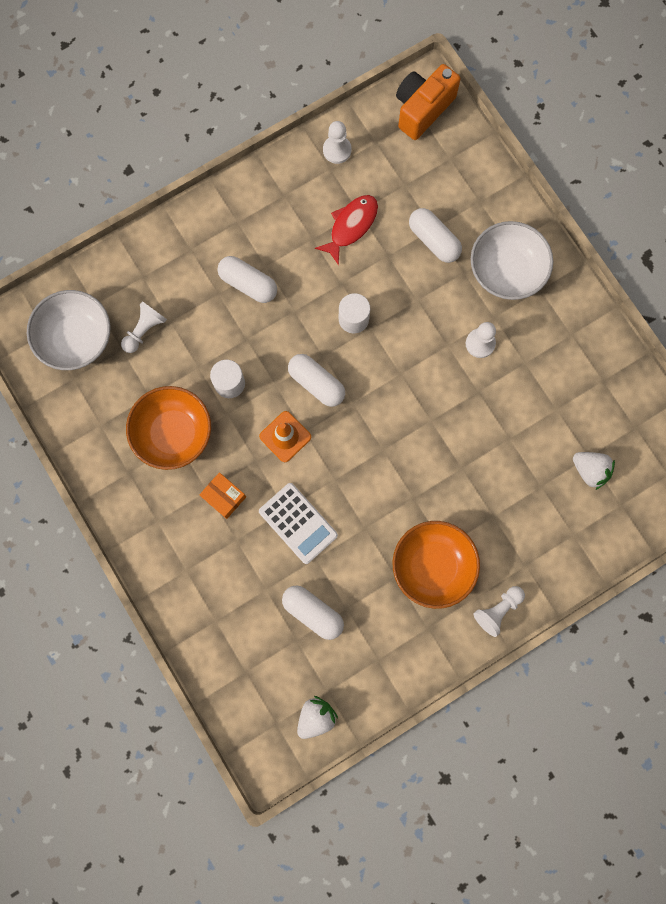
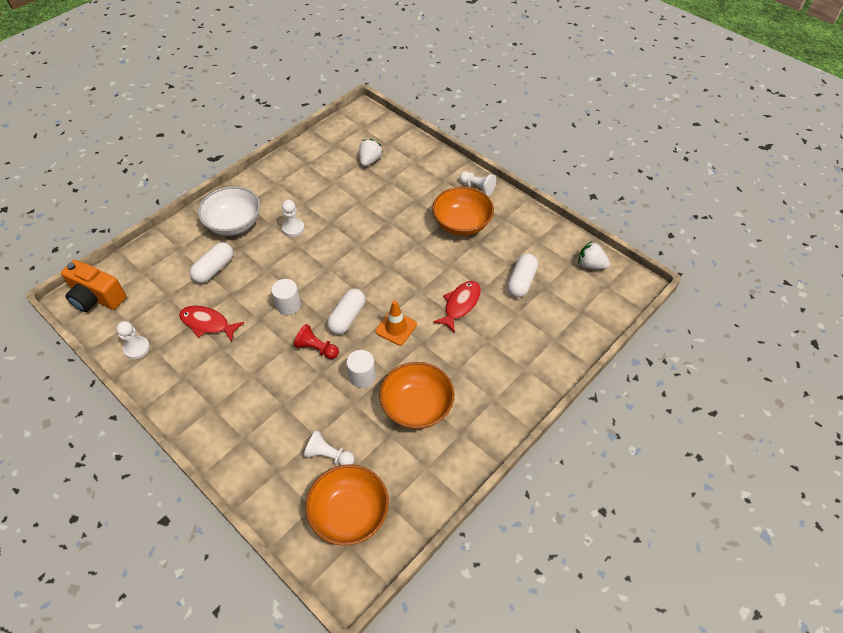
camera: 105 degrees left, 25 degrees down
white bowl [27,290,111,370] -> orange bowl [306,464,389,546]
orange box [199,472,246,519] -> none
white capsule [217,256,277,303] -> none
white calculator [259,483,338,564] -> red fish [433,281,481,333]
none -> red pawn [294,324,339,359]

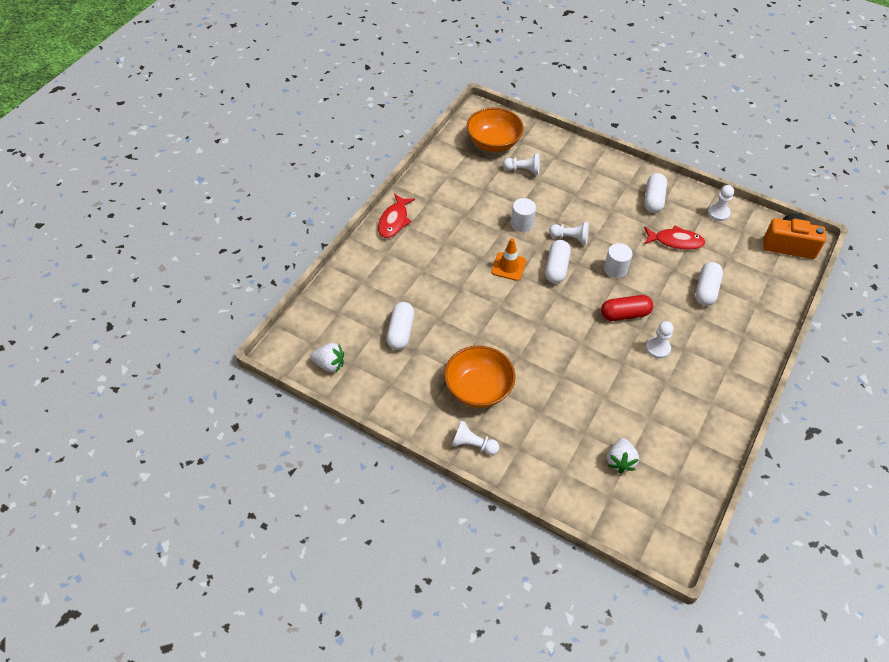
camera: 165 degrees right, 0 degrees up
white bowl [198,186,260,236] -> none
red pawn [294,324,339,359] -> white pawn [549,222,589,245]
orange bowl [379,362,454,429] -> none
red fish [433,281,481,333] -> red fish moved to [378,193,415,238]
none -> red capsule [601,295,653,321]
none -> white capsule [644,173,667,213]

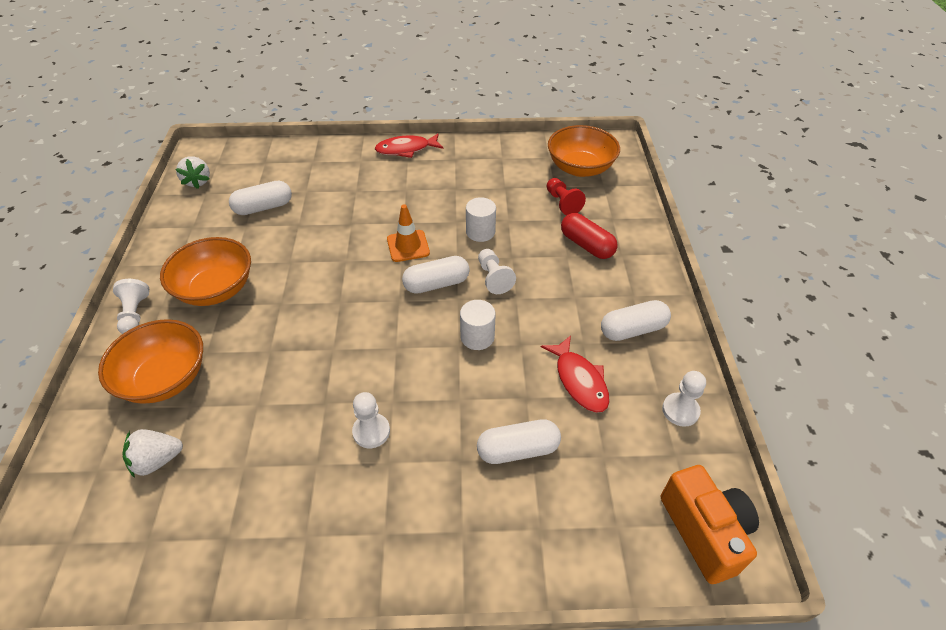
camera: 60 degrees right, 5 degrees down
white pawn [503,153,540,175] -> red pawn [547,178,586,215]
red capsule [601,295,653,321] -> red capsule moved to [561,213,618,259]
none -> orange bowl [98,319,203,404]

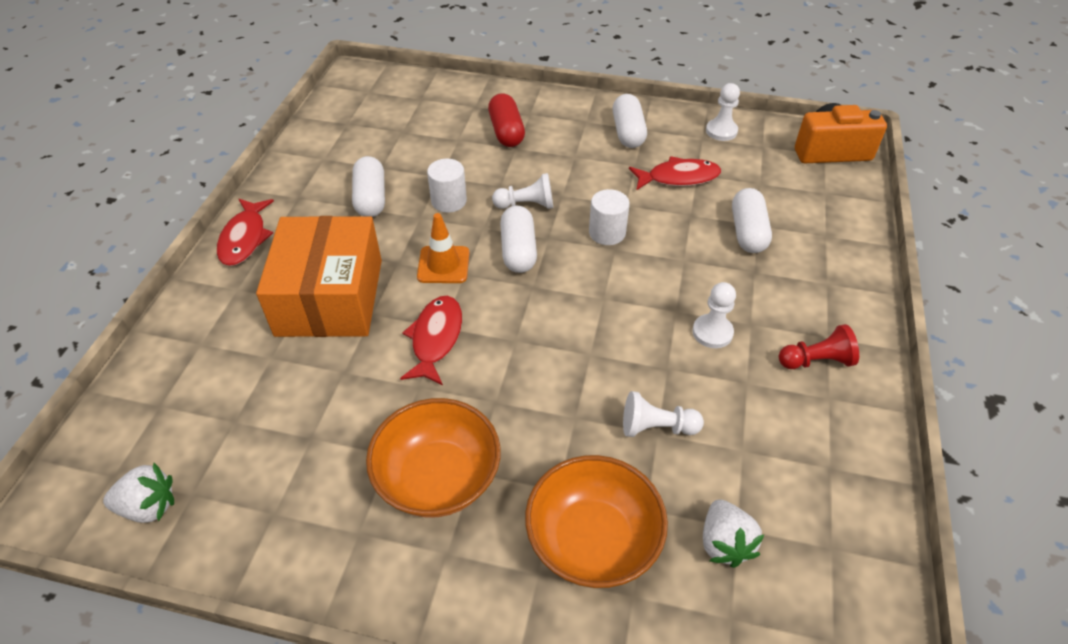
camera: 75 degrees left, 0 degrees up
white pawn [113,279,149,334] -> white pawn moved to [623,391,704,437]
white capsule [229,181,292,215] -> white capsule moved to [352,156,385,217]
red pawn [547,178,586,215] -> red pawn moved to [779,324,859,369]
orange bowl [548,125,620,177] -> none
red capsule [561,213,618,259] -> red capsule turned 75 degrees counterclockwise [488,93,525,147]
none -> orange box [256,216,382,337]
none -> red fish [400,296,462,385]

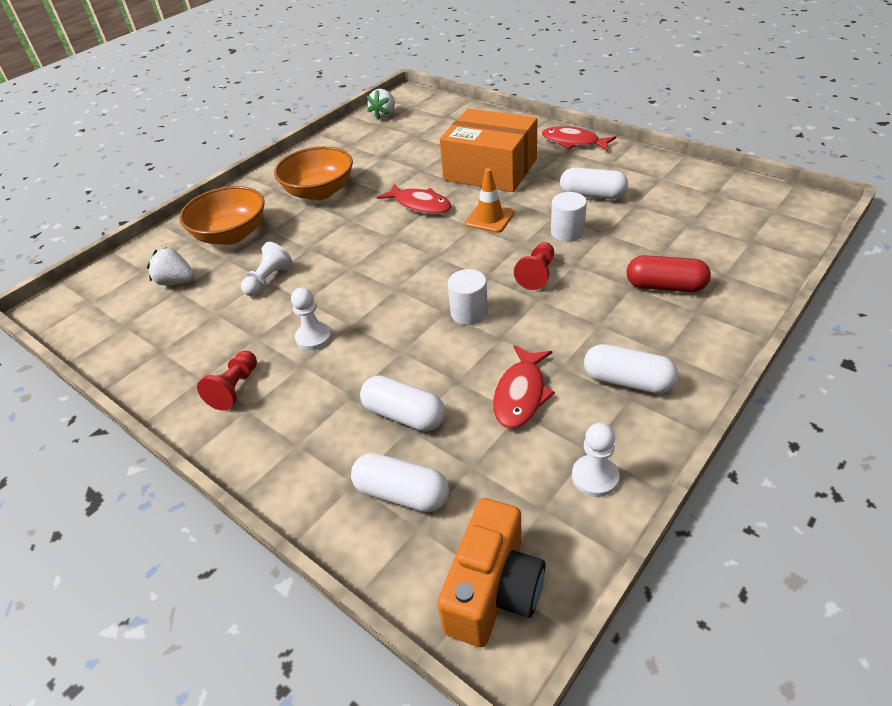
camera: 120 degrees right, 5 degrees down
white pawn [492,173,553,209] -> red pawn [514,242,554,290]
white capsule [500,206,537,273] -> white capsule moved to [351,453,449,512]

